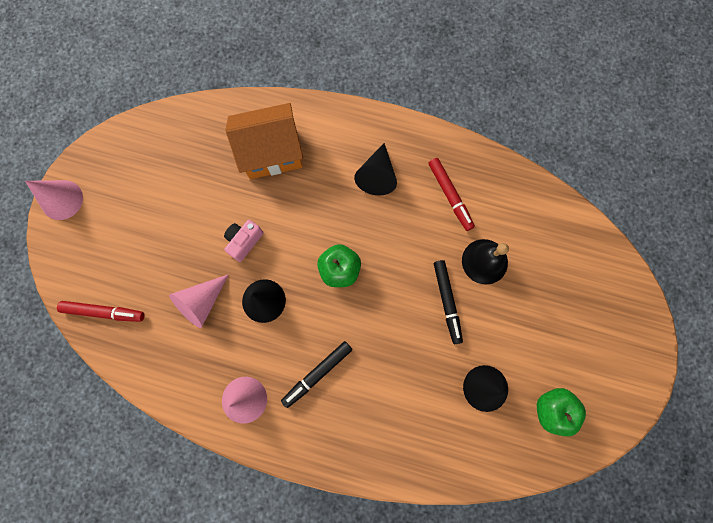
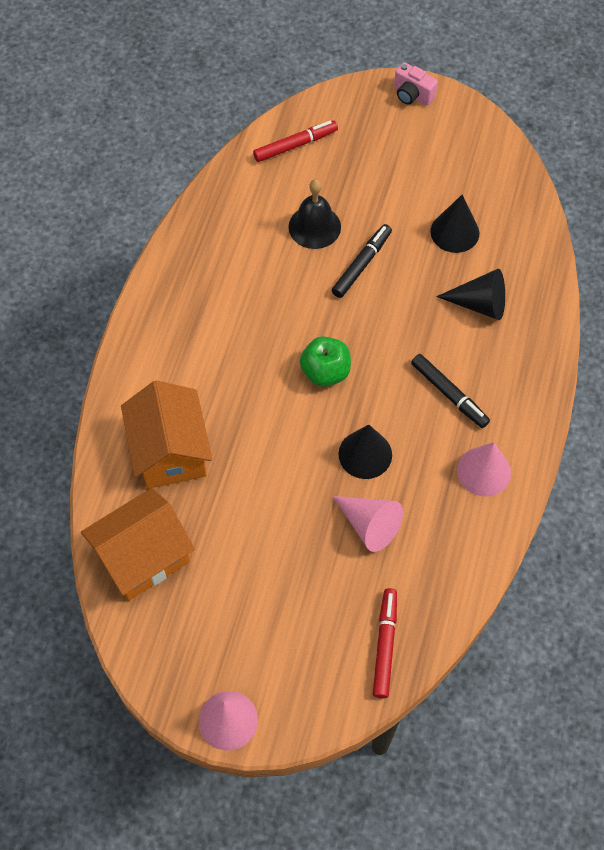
camera: 90 degrees left, 15 degrees down
pink camera [224,220,264,262] -> pink camera moved to [394,62,438,105]
black cone [354,143,397,195] -> black cone moved to [436,269,505,320]
red marker [428,158,475,231] -> red marker moved to [253,120,338,162]
black marker [434,260,463,344] -> black marker turned 45 degrees counterclockwise [332,224,392,298]
green apple [537,388,586,436] -> none
none -> orange house [81,488,195,601]

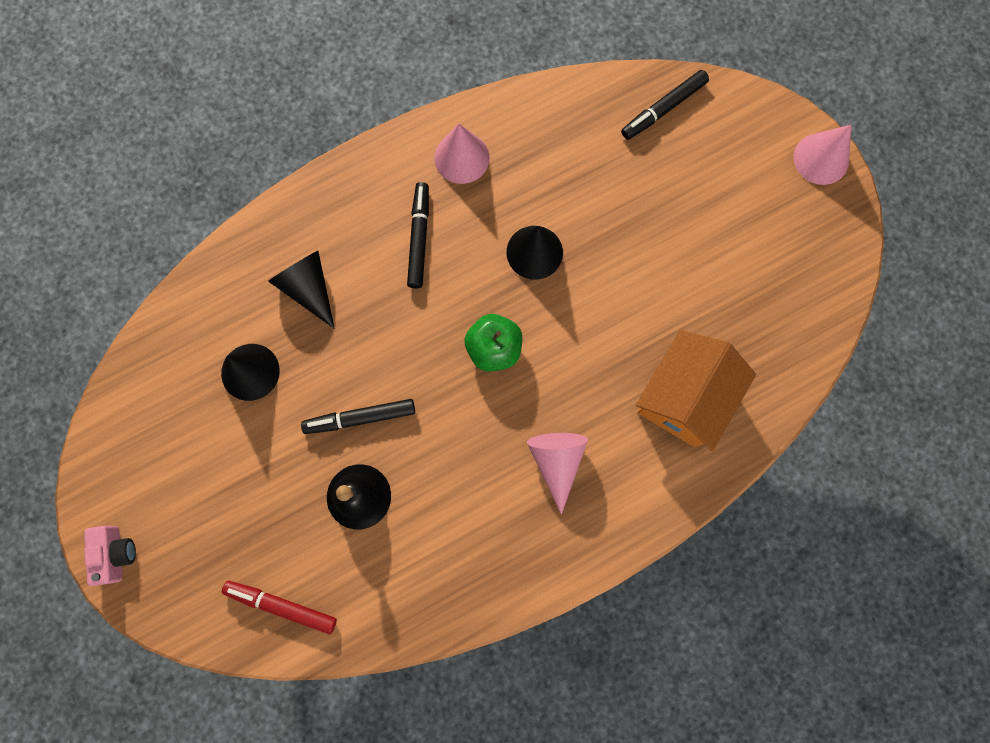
camera: 135 degrees left, 15 degrees up
orange house [81,488,195,601] -> none
pink cone [333,496,403,552] -> pink cone moved to [527,433,588,515]
red marker [373,588,397,699] -> black marker [621,70,709,140]

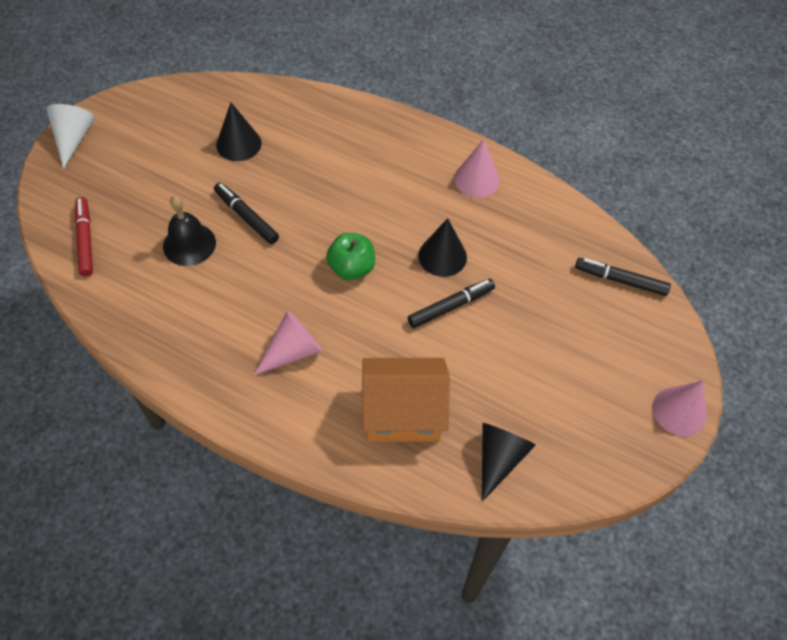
camera: 55 degrees right, 20 degrees down
pink camera [84,526,136,586] -> white cone [47,104,95,169]
black cone [268,251,334,328] -> black cone moved to [482,423,536,502]
black marker [407,182,429,289] -> black marker moved to [408,279,495,328]

